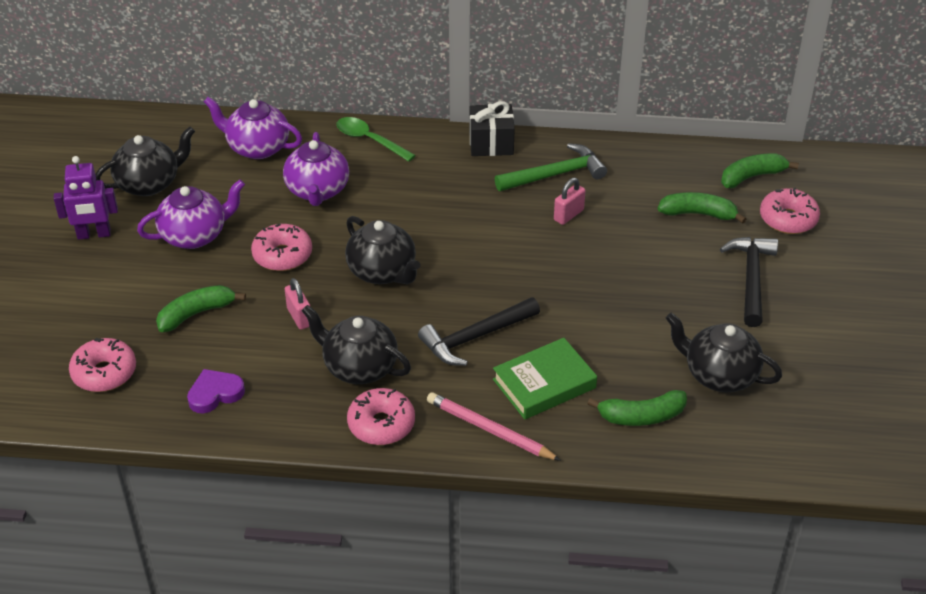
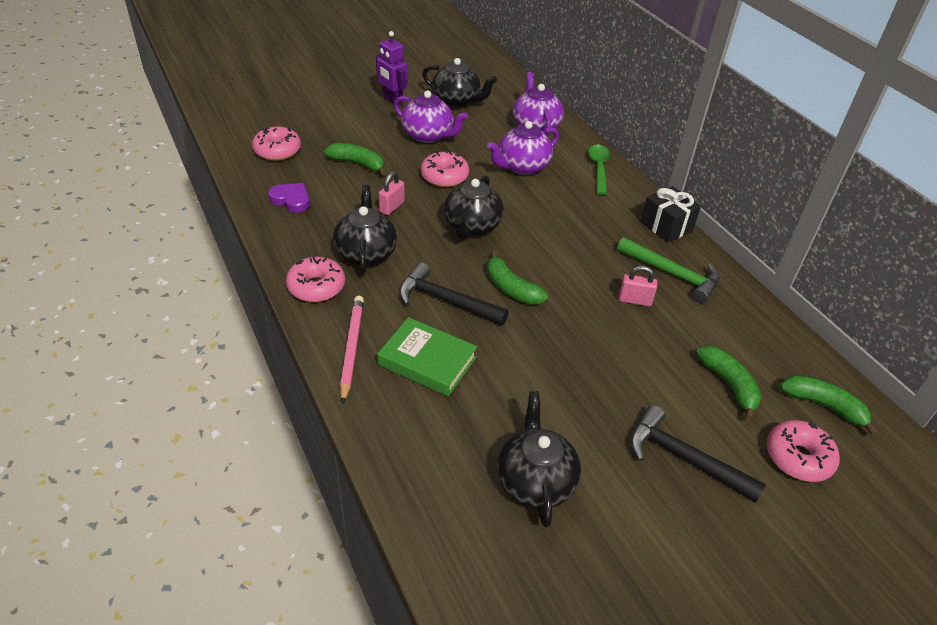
camera: 55 degrees right, 0 degrees up
green banana [587,390,687,426] -> green banana moved to [487,251,548,305]
black hammer [720,237,778,327] -> black hammer turned 120 degrees counterclockwise [631,405,766,502]

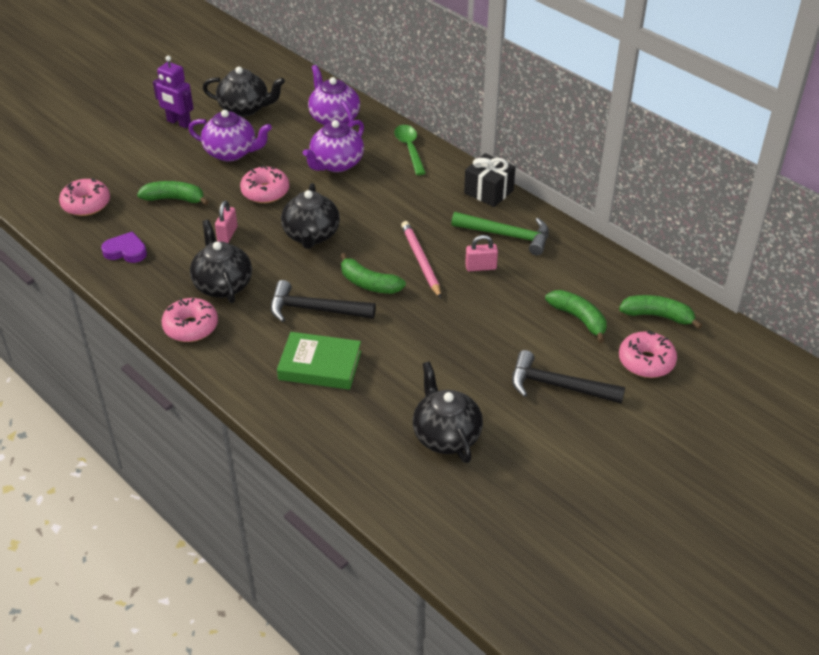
camera: 15 degrees left, 0 degrees up
pink pencil [340,296,364,404] -> pink pencil moved to [401,221,441,298]

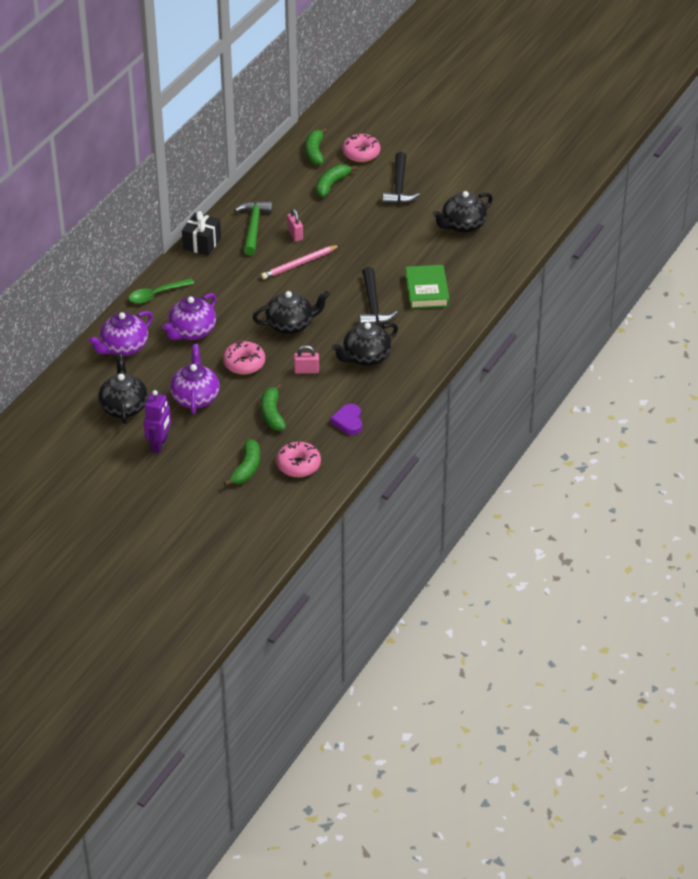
camera: 105 degrees left, 0 degrees up
pink donut [161,298,218,342] -> none
purple teapot [303,120,364,172] -> purple teapot turned 105 degrees clockwise [162,293,216,340]
green banana [340,253,406,294] -> green banana moved to [224,439,260,486]

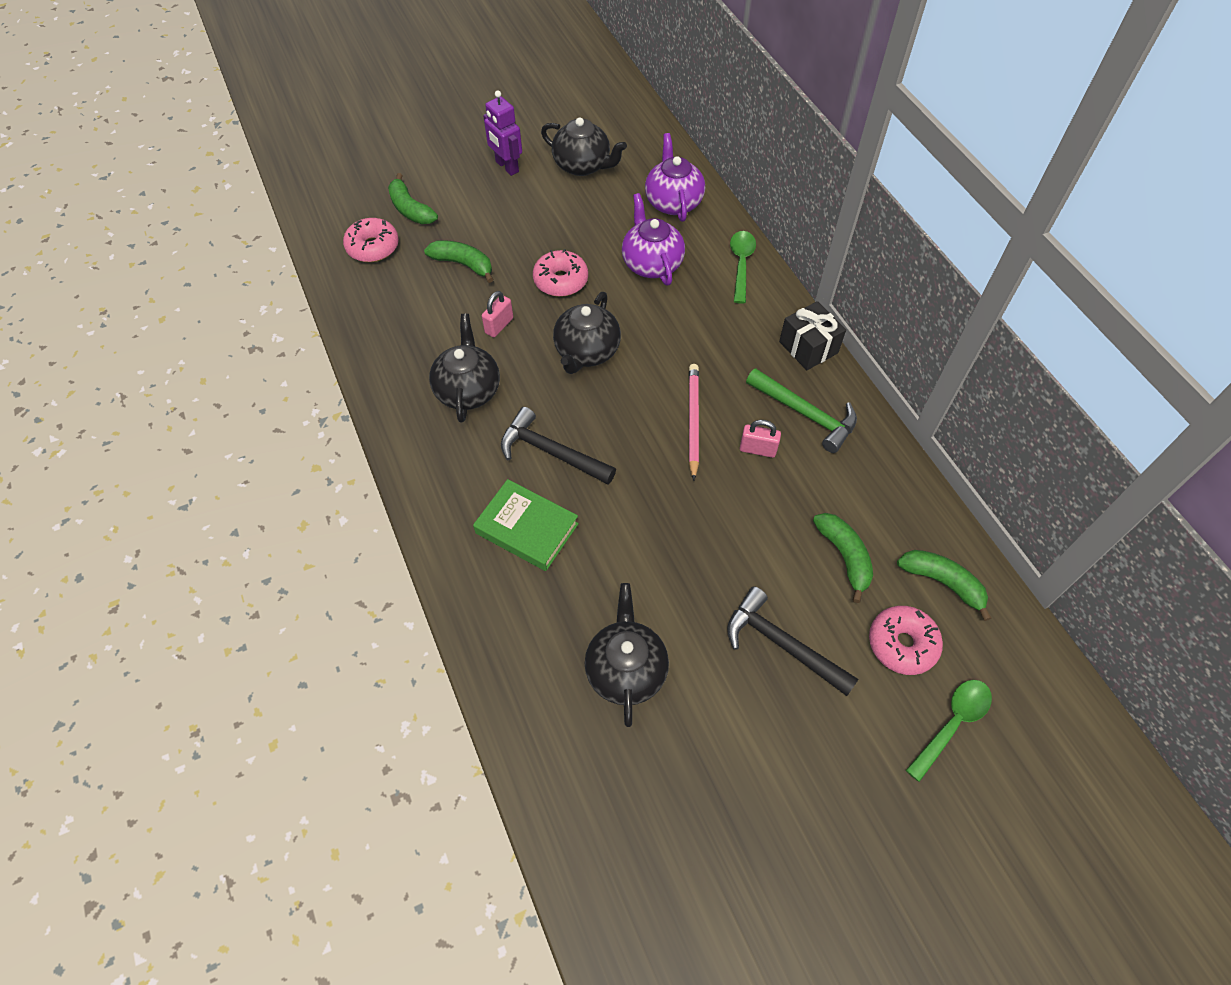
camera: 125 degrees right, 15 degrees up
purple teapot [170,344,220,414] -> none
purple heart [330,404,362,435] -> none
none -> green spoon [906,680,992,782]

